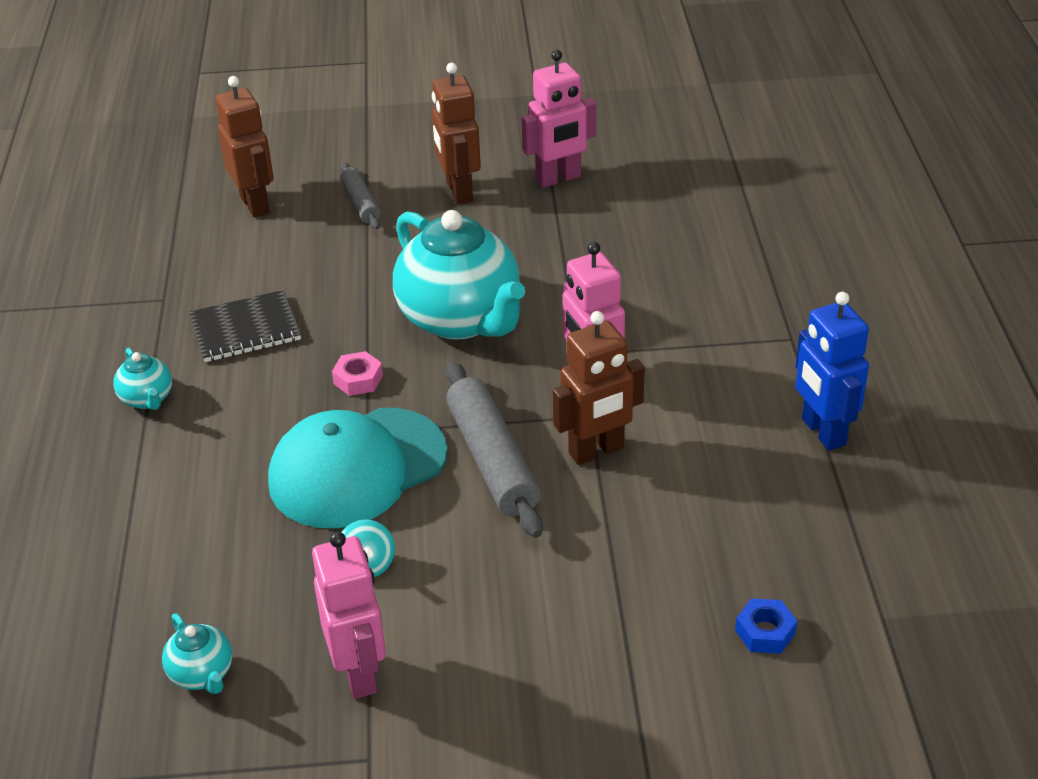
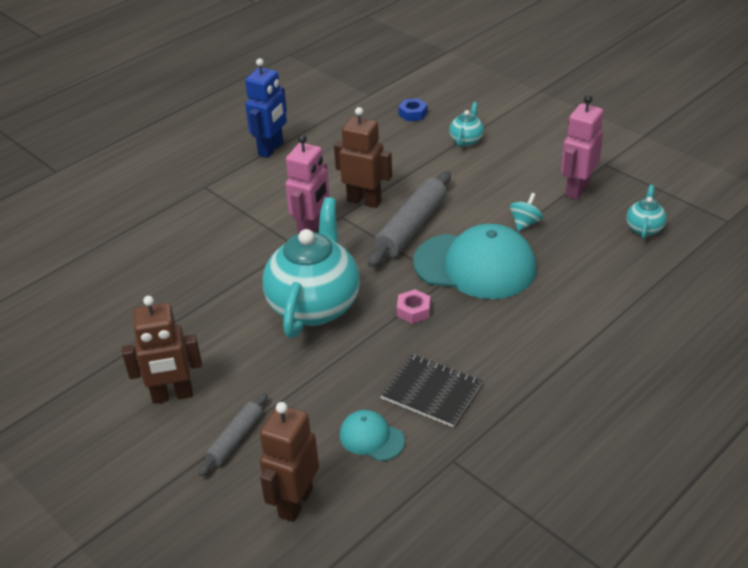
camera: 130 degrees left, 0 degrees up
turquoise teapot [113,348,172,410] -> turquoise teapot moved to [449,102,484,147]
brown robot [432,63,481,204] -> brown robot turned 45 degrees clockwise [122,296,202,404]
pink robot [522,50,596,188] -> none
none -> turquoise cap [339,410,405,461]

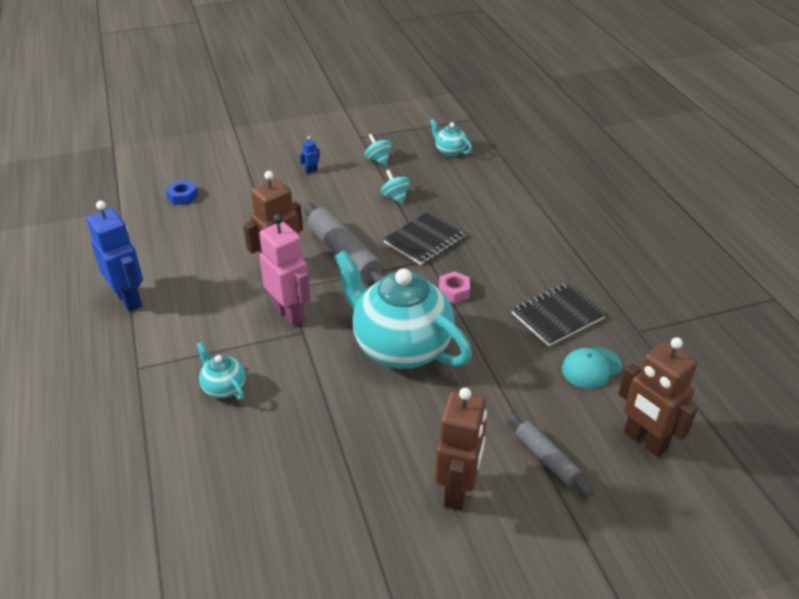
camera: 65 degrees left, 0 degrees up
turquoise cap [413,224,536,299] -> black notebook [384,211,466,265]
turquoise teapot [449,102,484,147] -> turquoise teapot moved to [196,342,246,400]
pink robot [561,95,604,200] -> turquoise spinning top [365,134,391,165]
none -> blue robot [300,136,320,174]

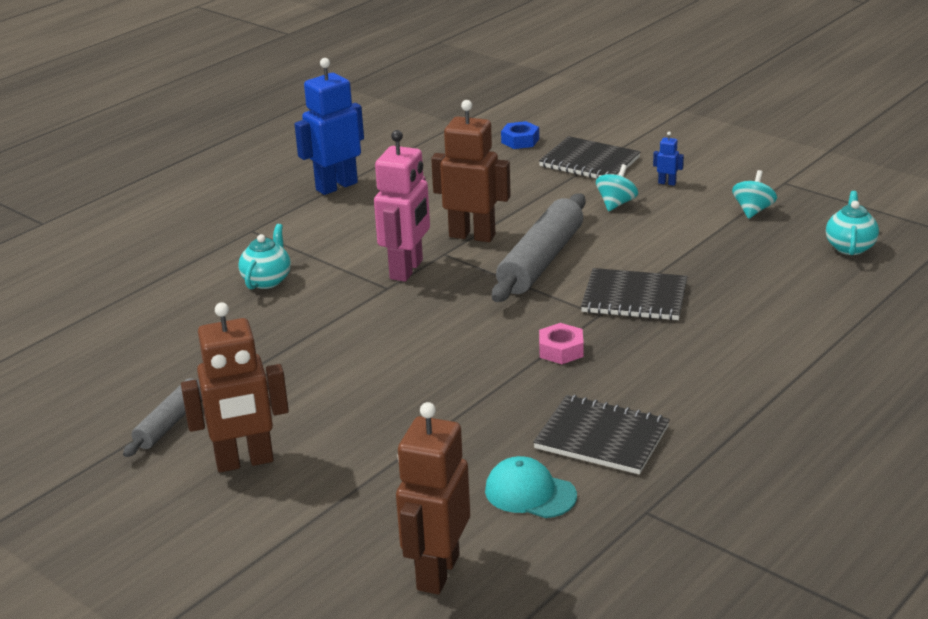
camera: 60 degrees right, 10 degrees down
blue robot [87,201,143,312] -> blue robot turned 150 degrees counterclockwise [294,58,364,195]
turquoise teapot [334,250,472,369] -> none
turquoise spinning top [380,170,410,204] -> turquoise spinning top moved to [596,164,638,211]
grey rolling pin [508,413,593,497] -> grey rolling pin moved to [123,378,202,457]
none -> black notebook [539,136,641,178]

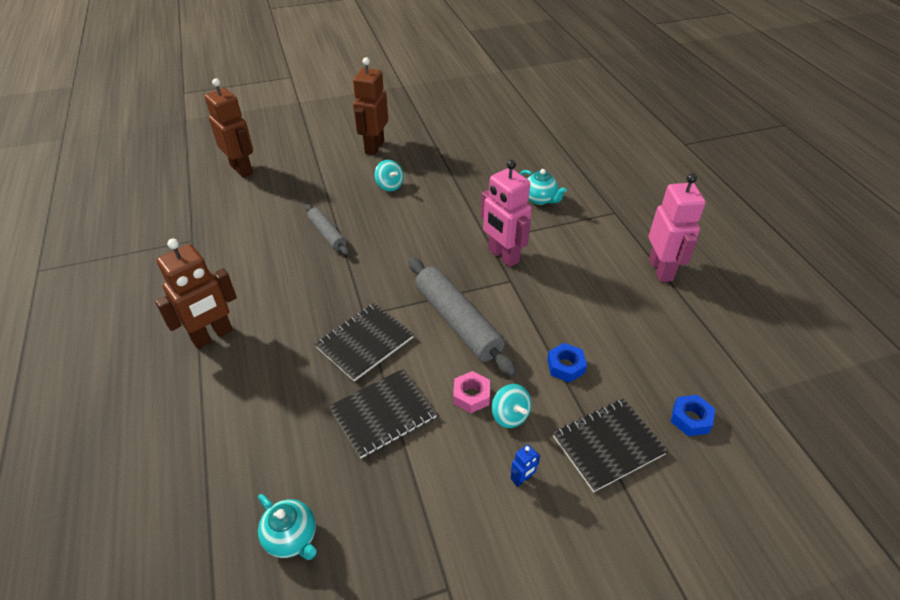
camera: 120 degrees right, 15 degrees up
grey rolling pin [123,378,202,457] -> grey rolling pin moved to [305,204,349,255]
blue robot [294,58,364,195] -> pink robot [649,174,706,282]
brown robot [431,100,511,242] -> brown robot moved to [155,239,237,349]
turquoise cap [485,456,577,518] -> none
black notebook [533,395,670,474] -> black notebook moved to [329,369,437,458]
pink nut [539,323,584,364] -> pink nut moved to [453,371,490,413]
turquoise spinning top [732,170,777,219] -> turquoise spinning top moved to [374,160,404,191]
none -> blue nut [547,343,587,382]

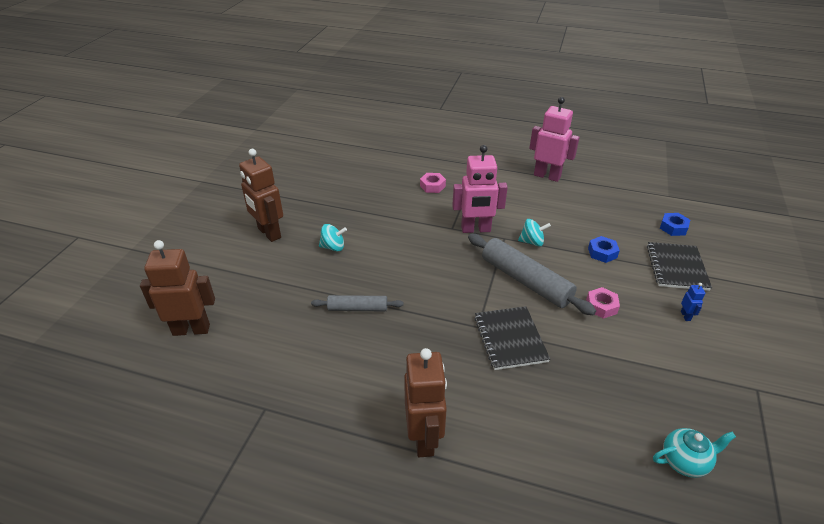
camera: 55 degrees left, 5 degrees down
black notebook [329,369,437,458] -> none
grey rolling pin [408,257,517,377] -> grey rolling pin turned 45 degrees clockwise [468,234,596,315]
turquoise spinning top [492,384,531,428] -> turquoise spinning top moved to [518,219,551,246]
turquoise teapot [520,169,567,205] -> pink nut [420,173,446,193]

